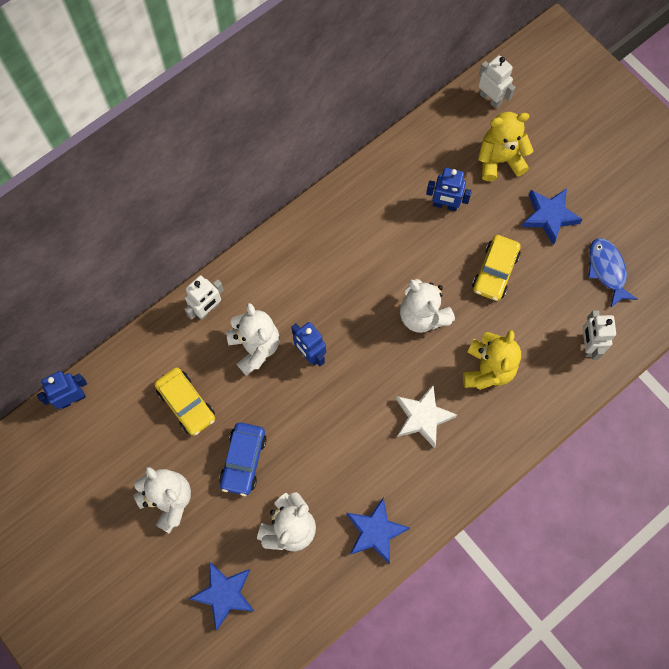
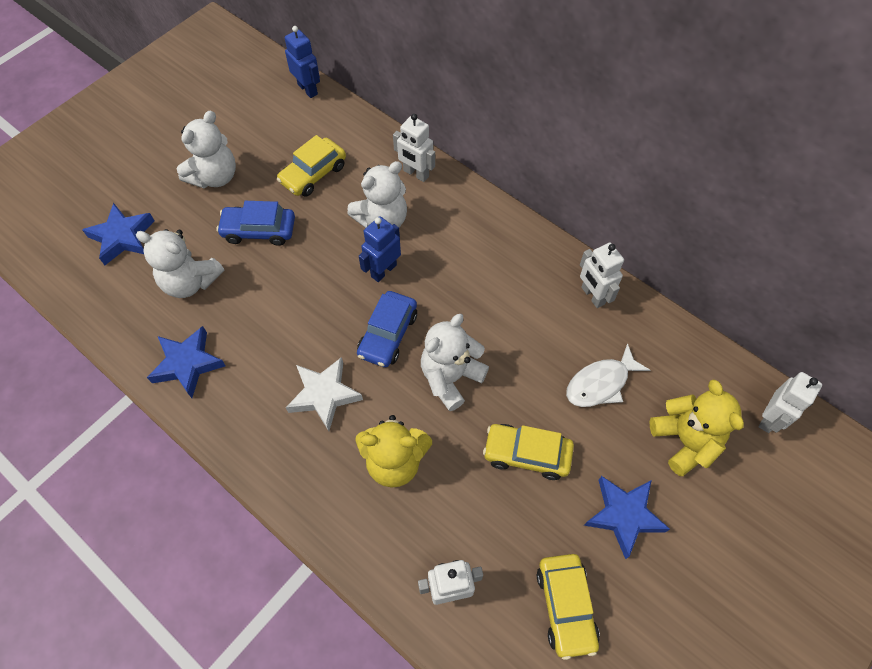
camera: 80 degrees right, 10 degrees down
blue robot [426,168,472,211] -> white fish [566,343,650,407]
blue fish [588,238,638,308] -> yellow car [537,554,600,660]
none -> blue car [357,291,417,367]
none -> white robot [580,243,624,308]

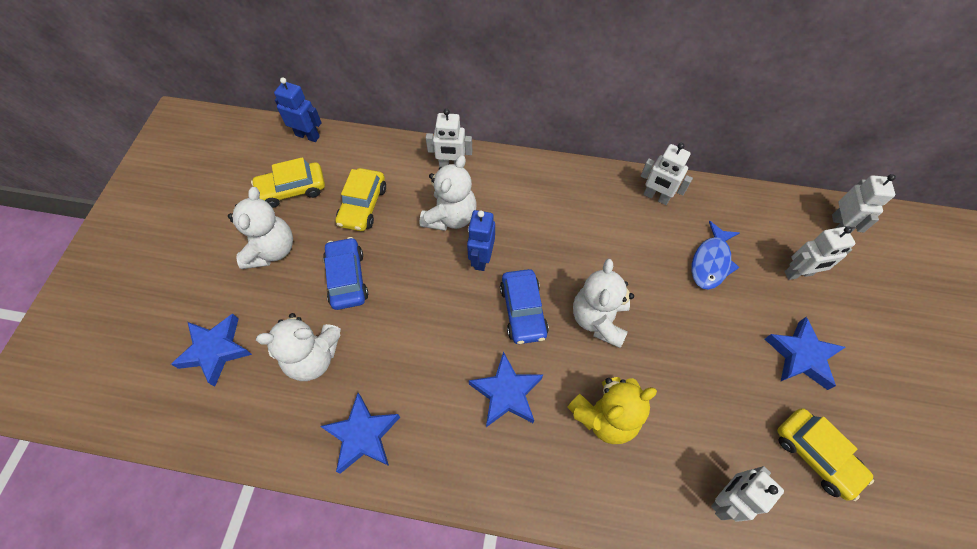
camera: 30 degrees left, 0 degrees up
blue car [217,201,295,246] -> blue car turned 105 degrees clockwise [323,237,368,310]
white star [286,357,363,431] -> blue star [468,352,543,427]
yellow car [483,424,574,480] -> yellow car moved to [251,157,325,208]
white fish [566,343,650,407] -> blue fish [691,221,740,290]
yellow teddy bear [650,379,744,476] -> white robot [784,226,856,280]

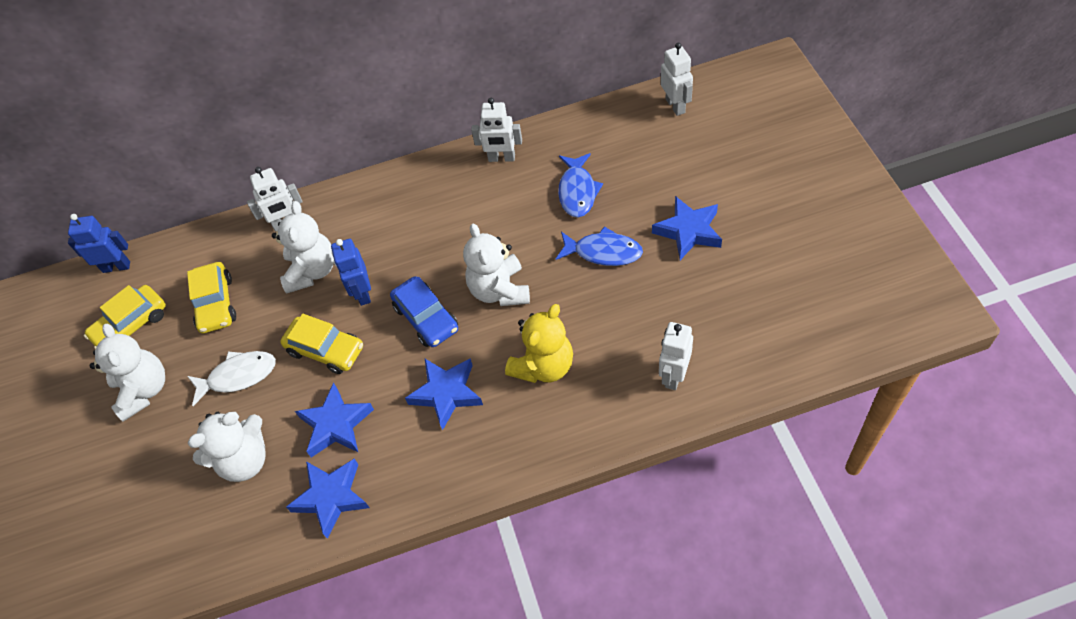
camera: 20 degrees left, 5 degrees down
blue star [171,314,252,387] -> blue star moved to [295,383,374,457]
blue car [323,237,368,310] -> white fish [187,351,276,406]
yellow car [777,408,874,501] -> yellow car moved to [280,314,363,374]
white robot [784,226,856,280] -> none
none -> blue fish [556,227,643,266]

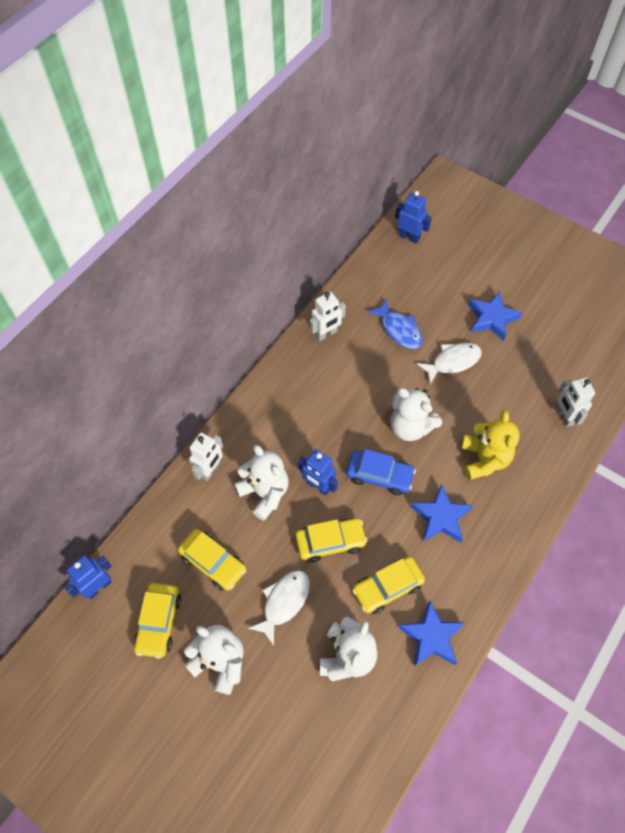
camera: 45 degrees left, 5 degrees up
blue star [295,383,374,457] -> yellow car [352,556,425,614]
blue fish [556,227,643,266] -> white fish [417,343,482,384]
white robot [661,43,693,116] -> blue robot [395,191,432,244]

